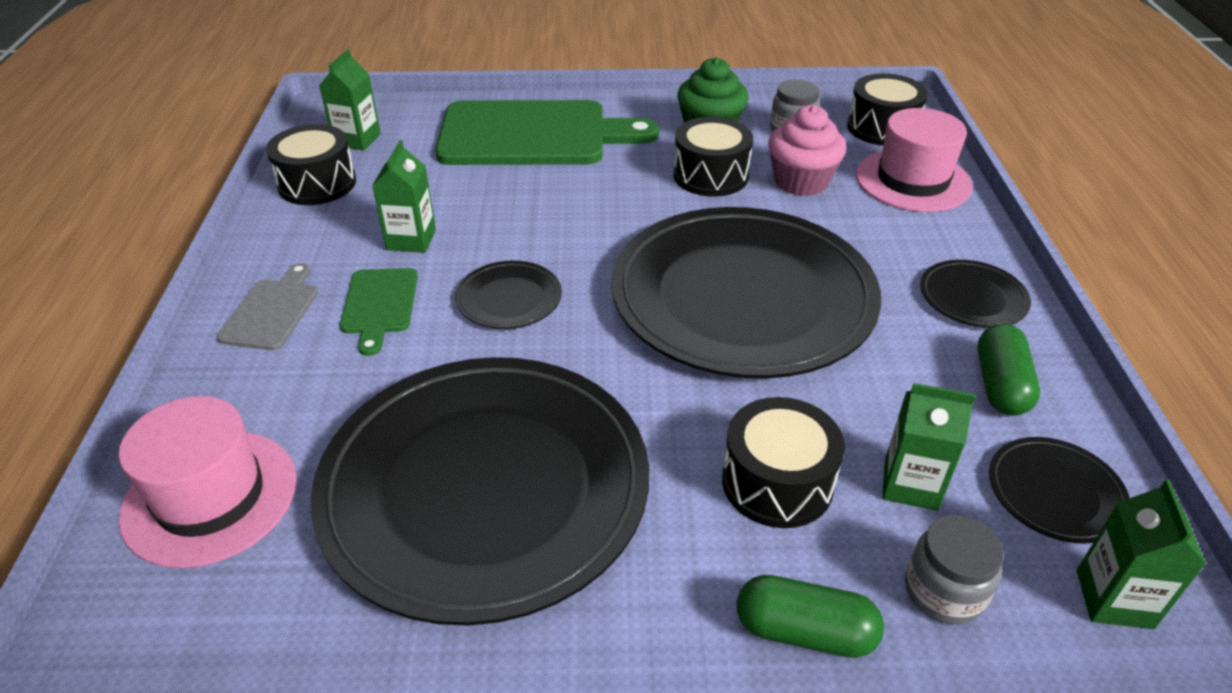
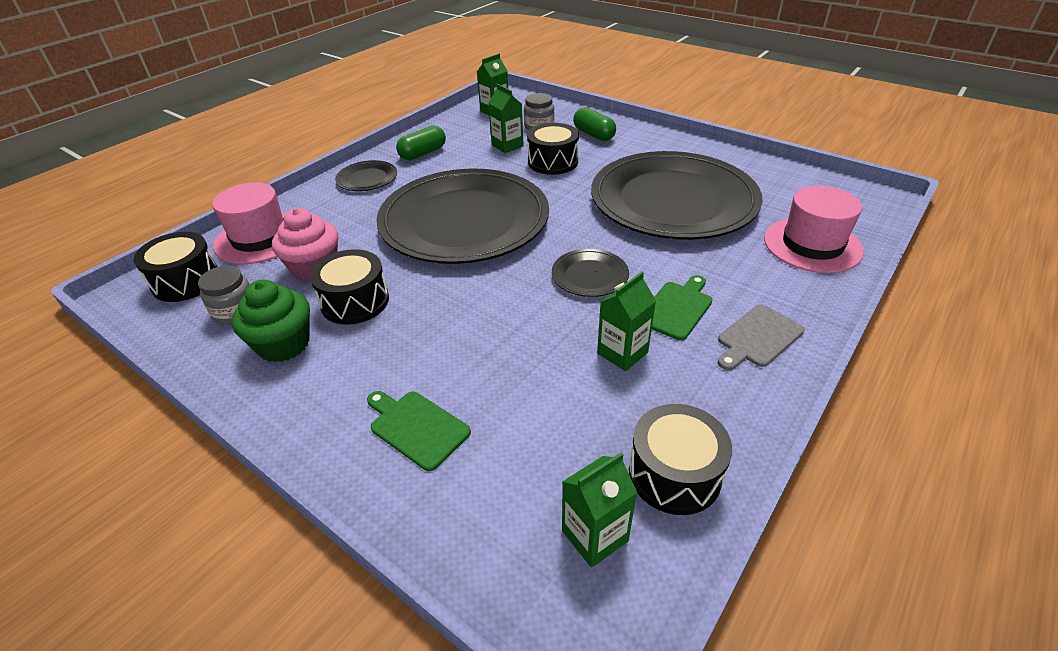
camera: 140 degrees left, 0 degrees up
green cutting board [435,100,659,165] -> green cutting board [367,391,471,471], size x0.46
black plate [989,437,1130,544] -> none

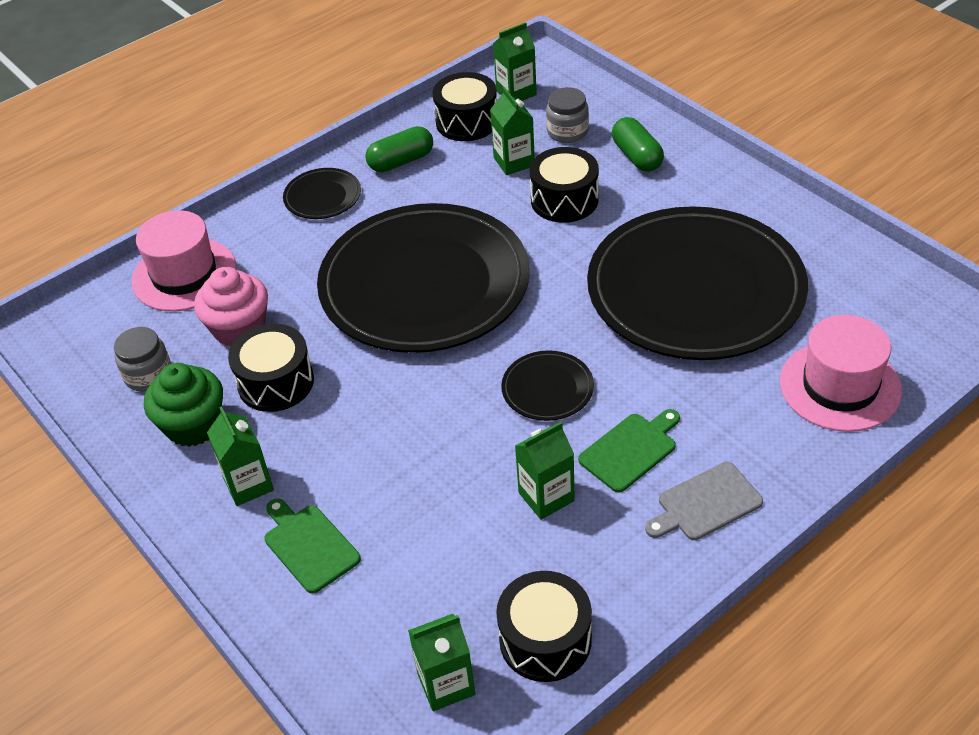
camera: 15 degrees right, 5 degrees up
black drum [133,232,218,302] -> black drum moved to [432,72,497,141]
none -> green carton [207,406,274,506]

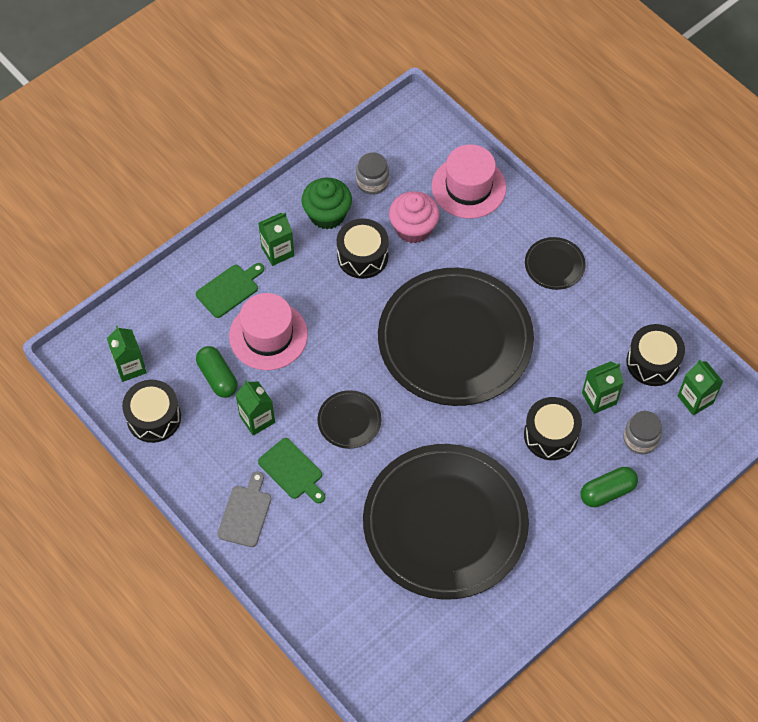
camera: 85 degrees right, 15 degrees up
green capsule [366,126,433,172] -> green capsule moved to [196,346,238,398]
grey cutting board [645,462,763,540] -> grey cutting board turned 45 degrees clockwise [217,471,271,547]
pink hat [780,315,902,432] -> pink hat moved to [229,293,308,370]

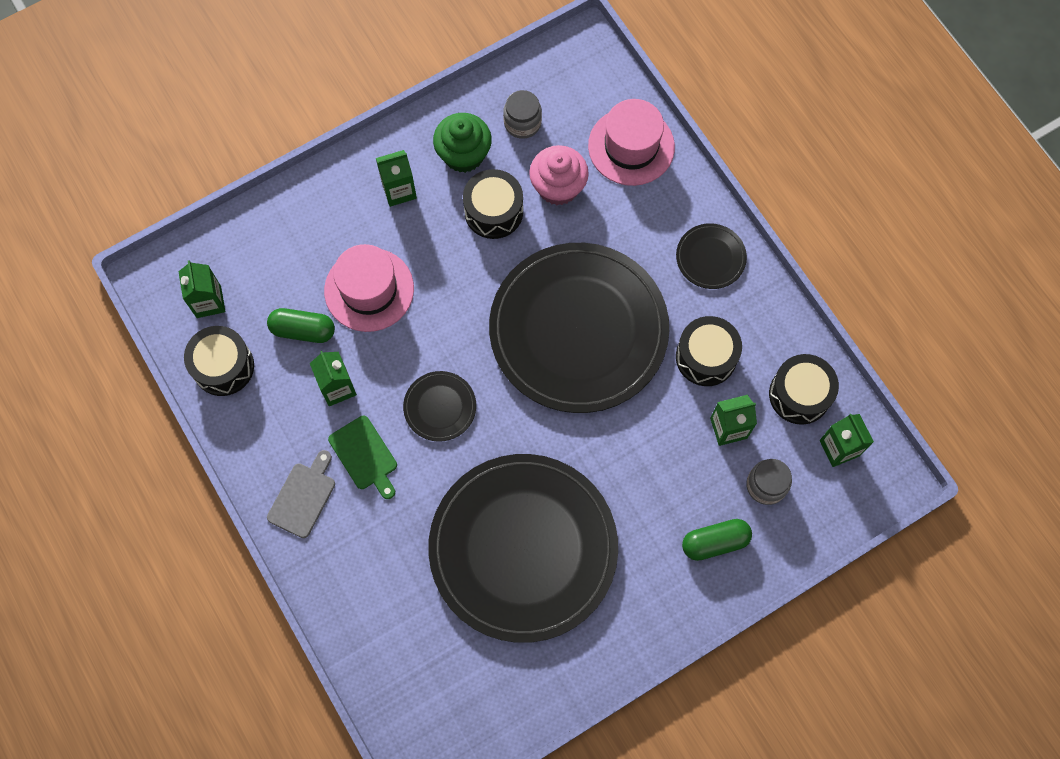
camera: 10 degrees right, 10 degrees up
green cutting board [196,263,264,318] -> none
green capsule [196,346,238,398] -> green capsule turned 60 degrees counterclockwise [267,308,335,343]
black drum [524,397,582,460] -> black drum moved to [676,316,742,386]

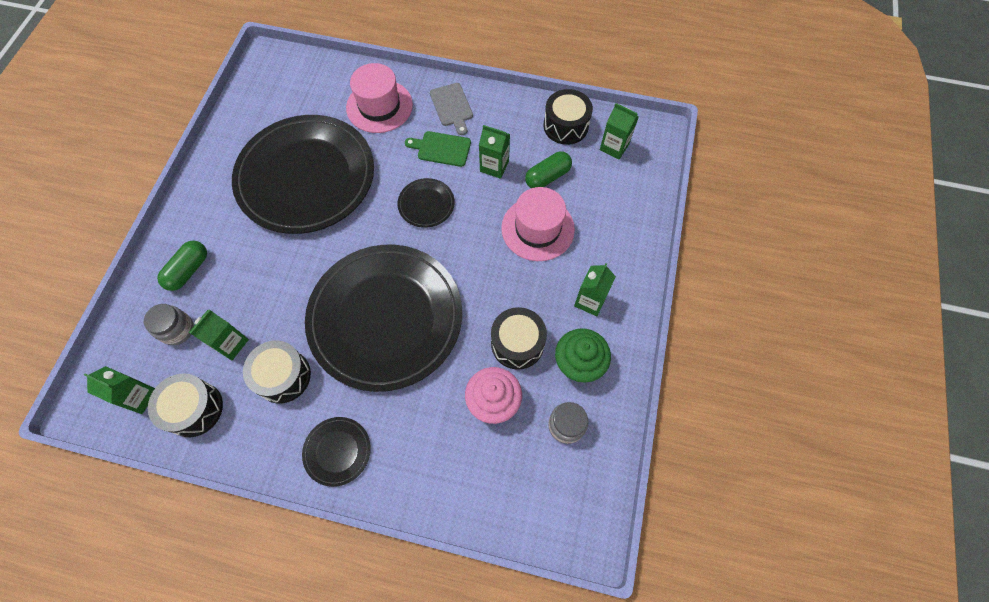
camera: 135 degrees right, 5 degrees down
pink hat [588,99,675,186] -> pink hat moved to [346,63,413,133]

